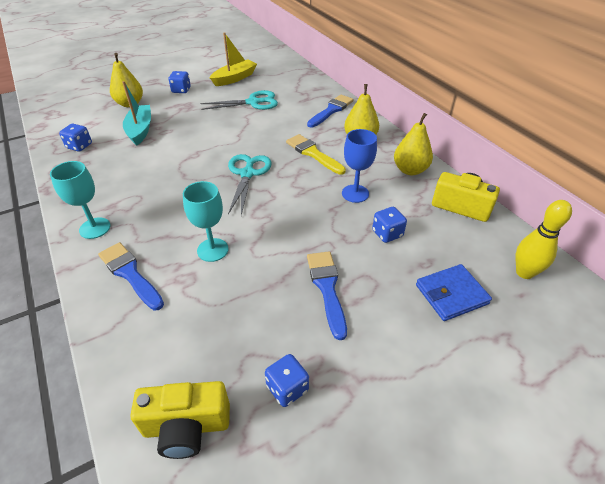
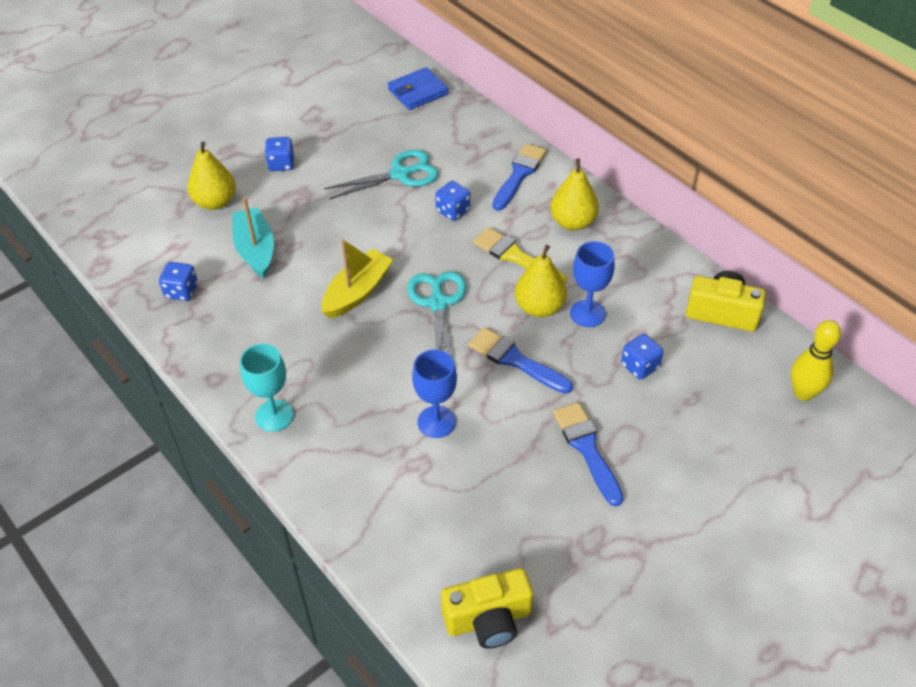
camera: 10 degrees left, 5 degrees up
blue brush [98,242,164,310] -> blue brush moved to [469,327,573,394]
turquoise goblet [183,181,229,262] -> blue goblet [412,350,457,438]
yellow boat [210,32,257,86] -> yellow boat moved to [322,239,394,319]
blue dice [265,354,309,407] -> blue dice moved to [435,181,470,221]
yellow pear [394,113,433,175] -> yellow pear moved to [515,245,567,317]
blue wallet [416,264,492,321] -> blue wallet moved to [388,67,449,110]

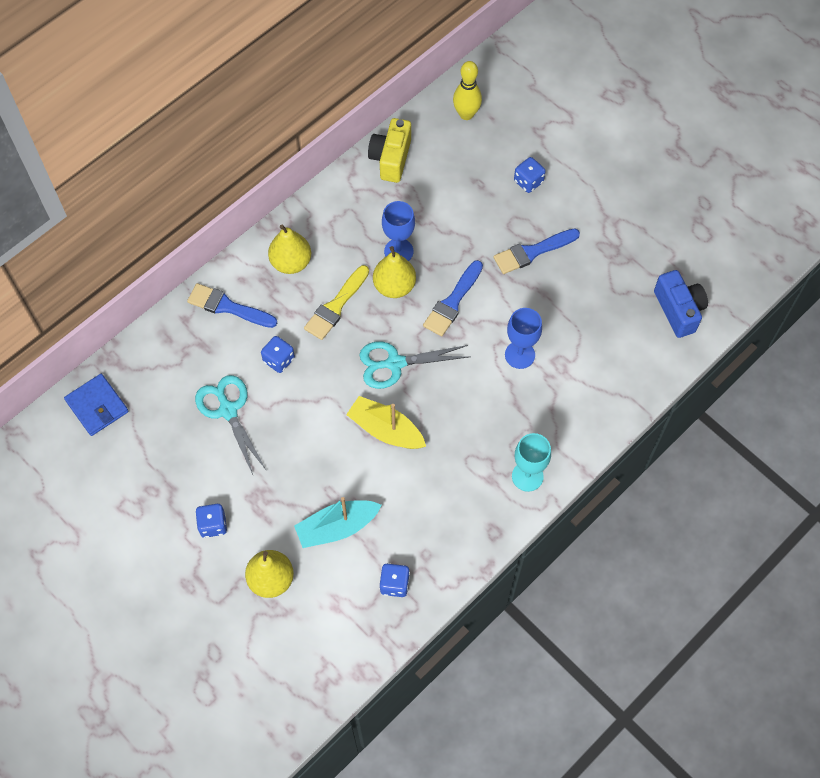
camera: 95 degrees left, 15 degrees up
yellow camera [441,568,533,649] -> blue camera [654,270,708,338]
blue dice [621,334,663,379] -> blue dice moved to [514,157,546,193]

